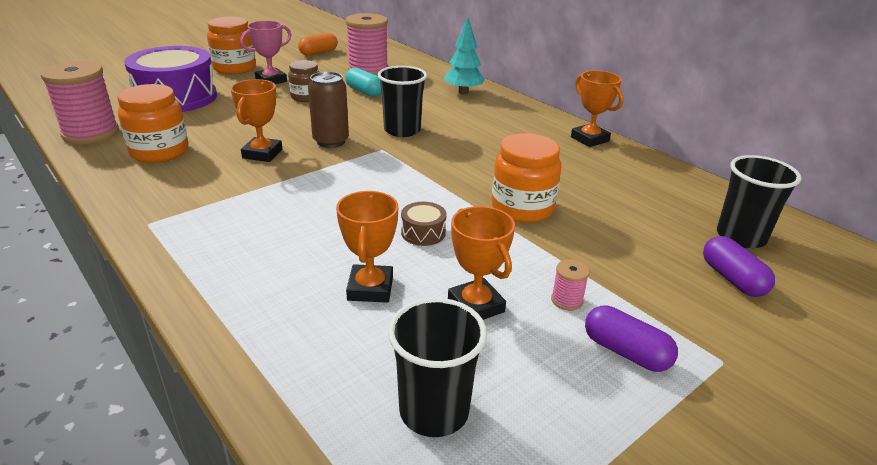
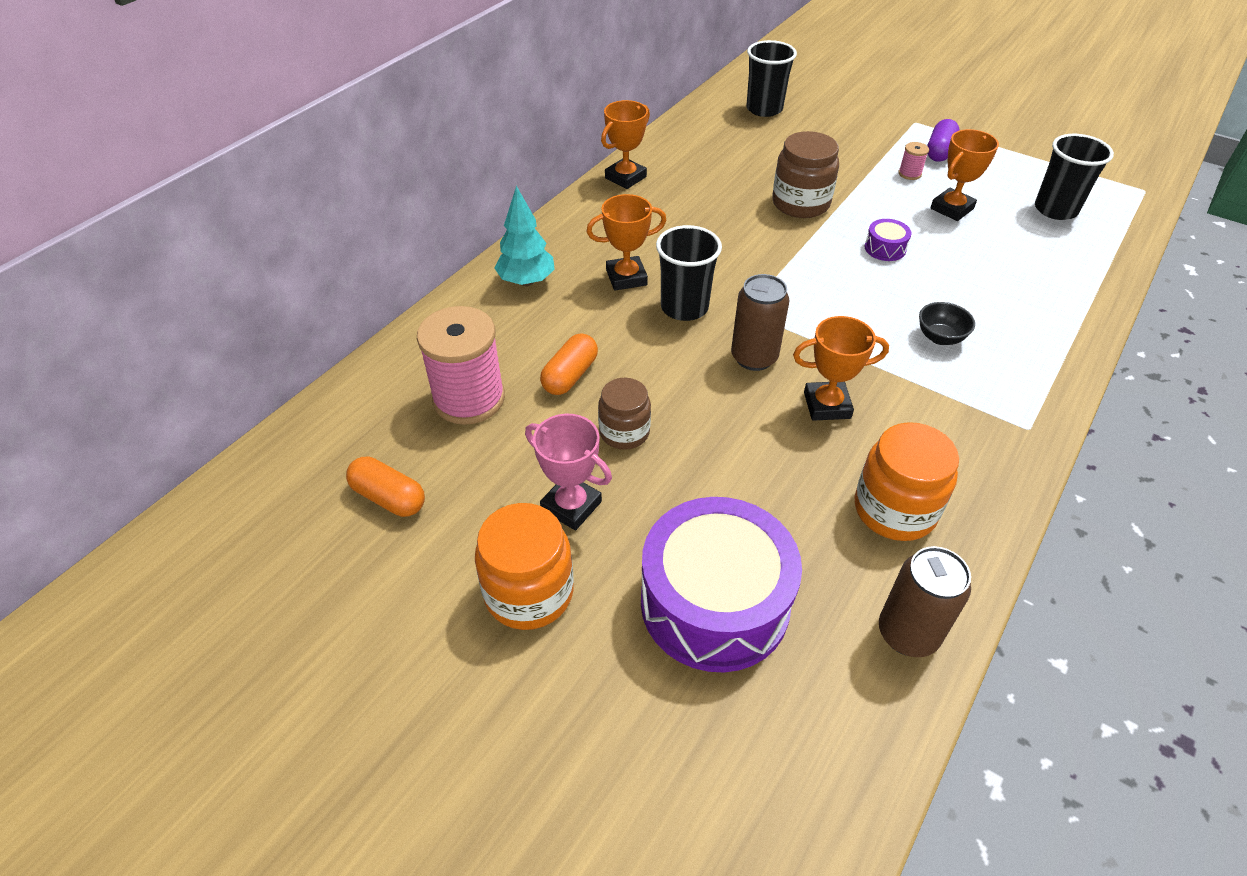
camera: 105 degrees left, 15 degrees up
pink spool [41,61,119,144] -> brown can [879,546,971,657]
orange trophy [336,191,398,303] -> orange trophy moved to [586,194,667,291]
turquoise capsule [345,68,382,97] -> orange capsule [540,333,598,395]
brown drum [401,202,447,246] -> purple drum [865,219,912,261]
orange jar [492,133,561,223] -> brown jar [772,131,839,218]
purple capsule [703,236,775,297] -> none
none -> black bowl [919,302,975,345]

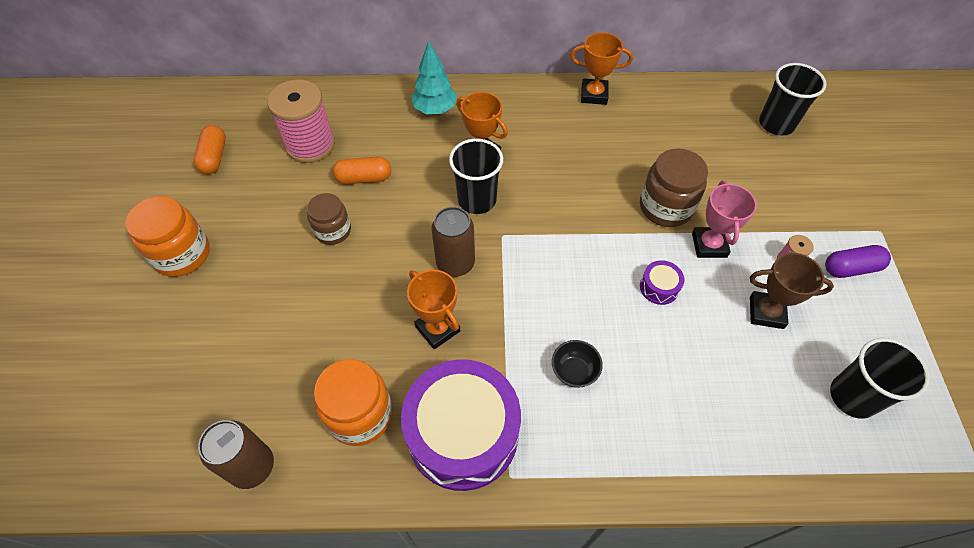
camera: 55 degrees right, 10 degrees up
pink trophy [525,414,612,530] -> pink trophy moved to [692,181,757,258]
purple drum [641,497,802,672] -> purple drum moved to [401,359,521,491]
orange trophy [930,129,999,221] -> brown trophy [750,253,834,329]

